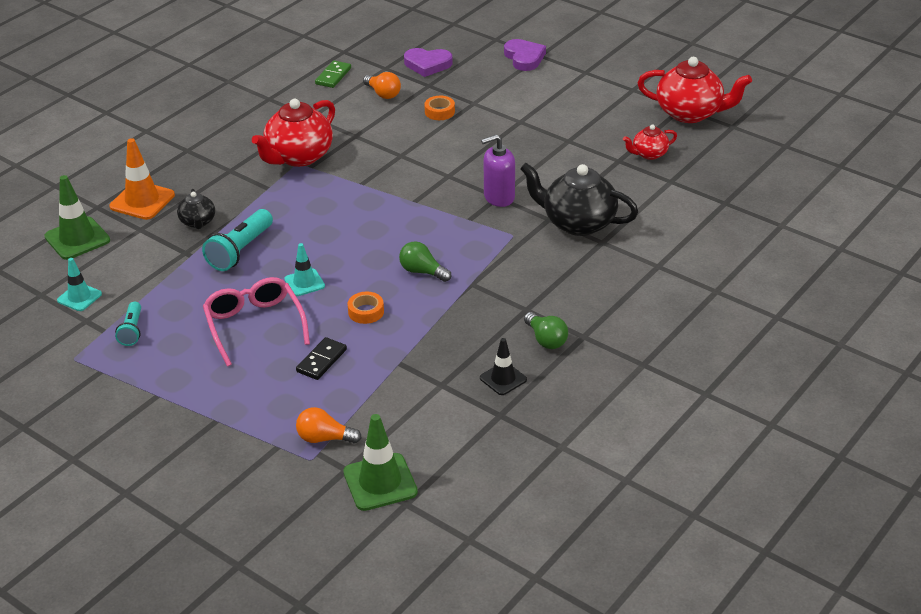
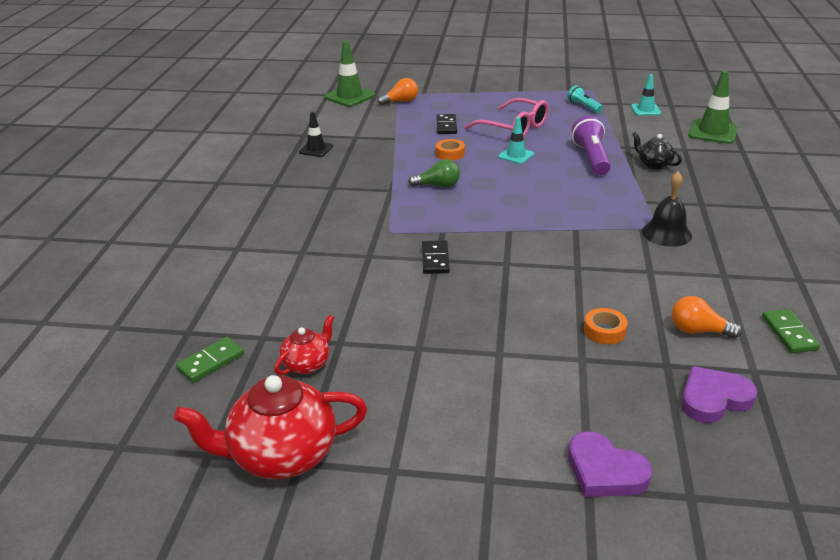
camera: 150 degrees right, 5 degrees down
orange traffic cone [109,138,175,220] -> none
turquoise flashlight [202,209,273,271] -> purple flashlight [572,116,611,175]
red teapot [252,99,335,167] -> black bell [642,172,692,247]
purple soap dispenser [481,134,515,207] -> black domino [422,240,450,274]
black teapot [520,163,638,236] -> none
green light bulb [524,312,568,349] -> none
none -> green domino [176,337,244,382]

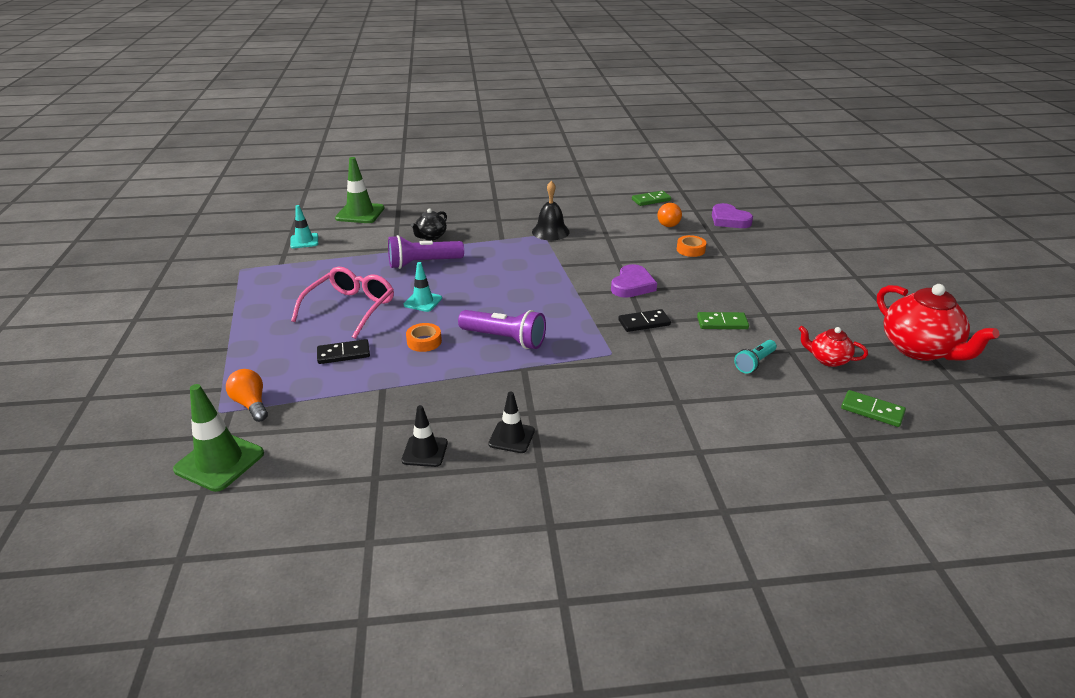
camera: 105 degrees left, 0 degrees up
green light bulb [408,159,460,188] -> purple flashlight [458,310,546,349]
turquoise flashlight [567,85,603,113] -> turquoise flashlight moved to [734,340,776,373]
purple heart [568,432,652,497] -> purple heart moved to [611,264,657,298]
none -> black traffic cone [488,391,535,453]
none -> green domino [697,312,749,329]

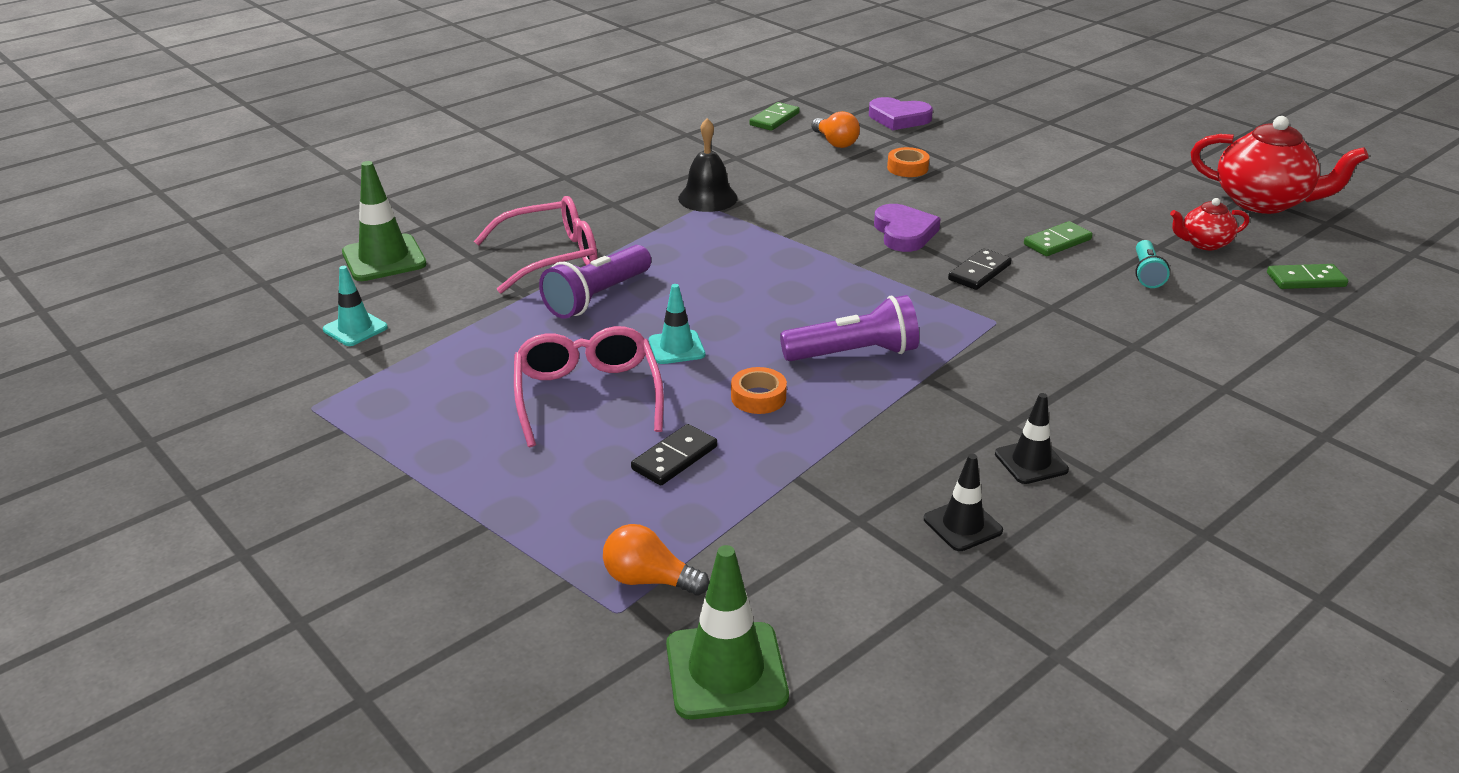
camera: 35 degrees left, 0 degrees up
black teapot [411,208,447,240] -> pink glasses [474,196,597,294]

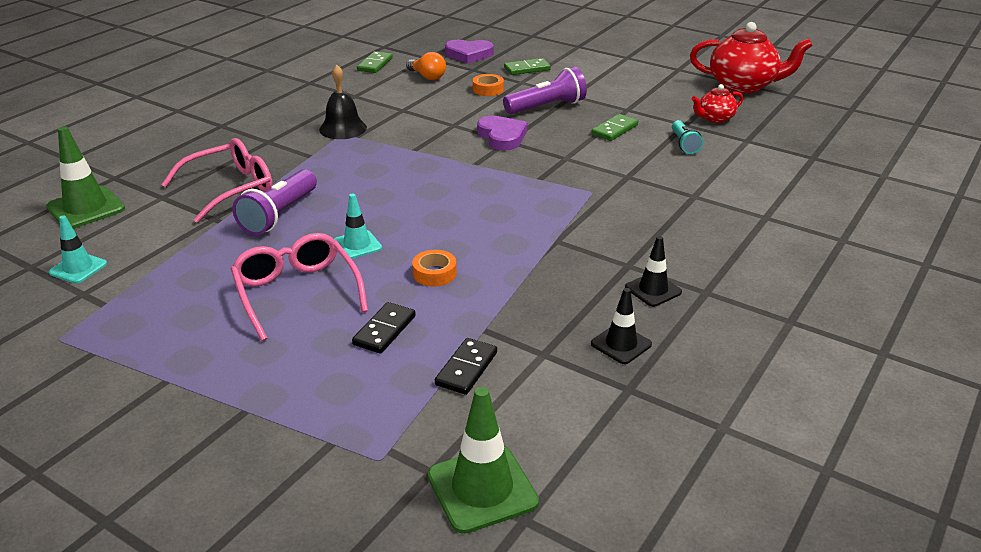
camera: 15 degrees left, 0 degrees up
orange light bulb [603,524,710,596] -> none
purple flashlight [780,295,919,361] -> purple flashlight moved to [503,67,587,114]
black domino [948,248,1012,290] -> black domino moved to [435,338,497,395]
green domino [1267,264,1348,289] -> green domino moved to [504,58,551,75]

